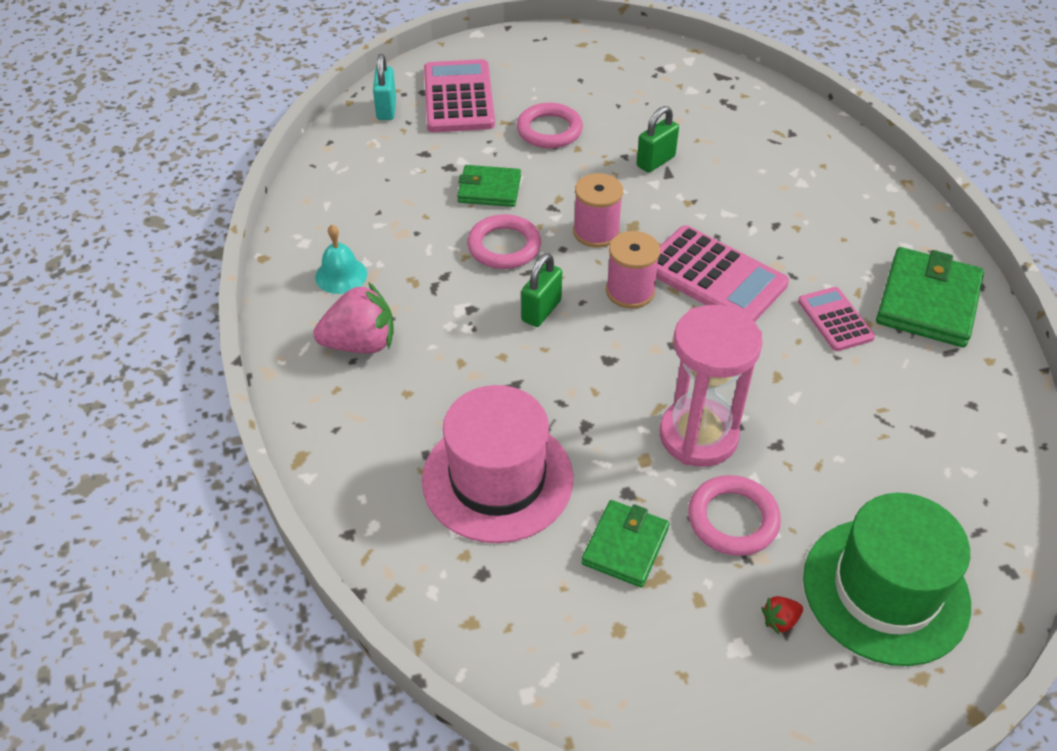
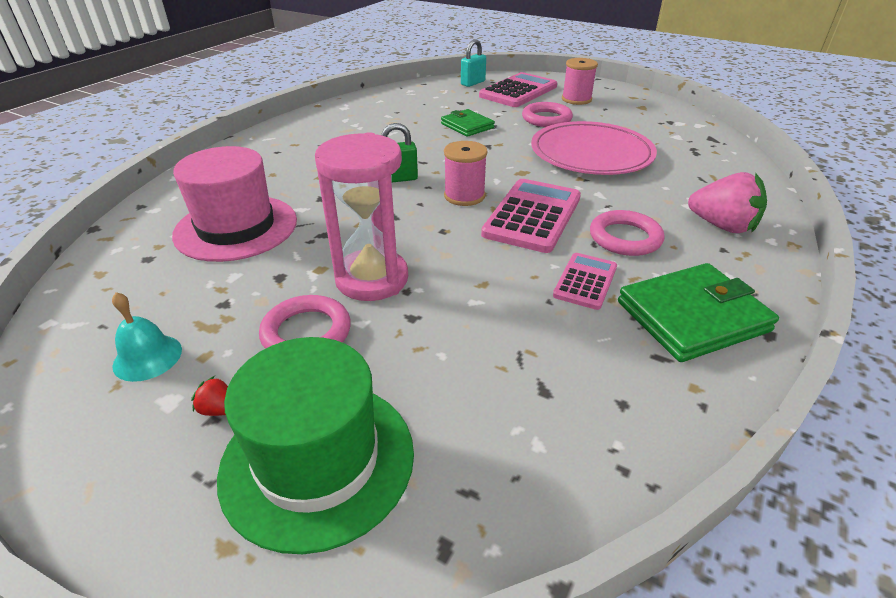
camera: 45 degrees right, 10 degrees down
pink strawberry [313,282,393,354] -> pink strawberry moved to [688,172,767,233]
turquoise bell [315,225,367,294] -> turquoise bell moved to [112,292,182,382]
pink ring [467,214,541,269] -> pink ring moved to [590,210,664,256]
pink spool [573,173,623,248] -> pink spool moved to [562,58,598,105]
green wallet [581,500,669,587] -> none
green padlock [637,106,679,173] -> pink plate [531,121,657,175]
pink calculator [656,225,789,322] -> pink calculator turned 150 degrees counterclockwise [481,179,581,253]

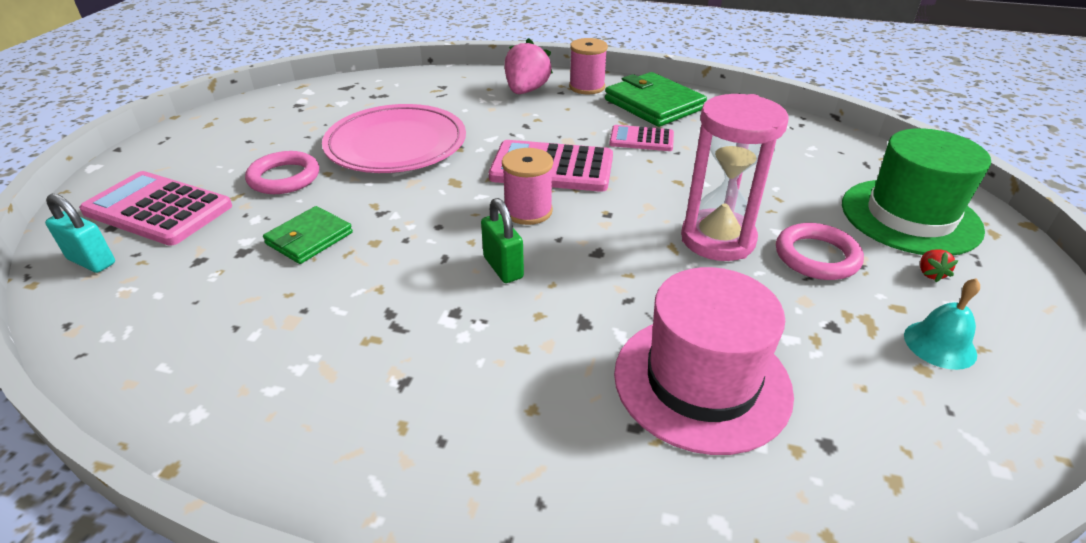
camera: 105 degrees left, 0 degrees up
pink spool [562,58,598,105] -> pink spool moved to [569,38,608,94]
pink ring [590,210,664,256] -> none

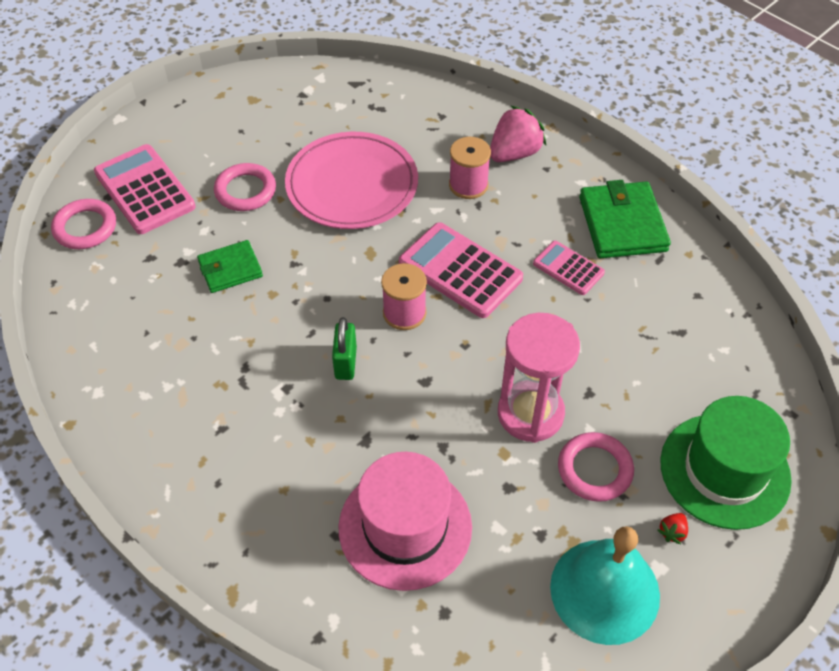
camera: 30 degrees right, 15 degrees up
turquoise padlock [45,194,115,273] -> pink ring [51,199,116,249]
pink spool [569,38,608,94] -> pink spool moved to [449,137,491,199]
turquoise bell [904,278,980,370] -> turquoise bell [550,526,660,645], size x1.96

